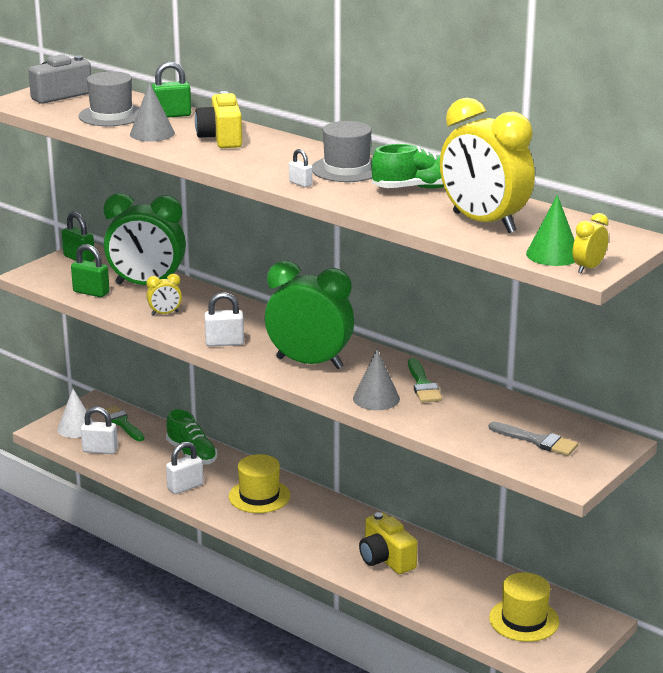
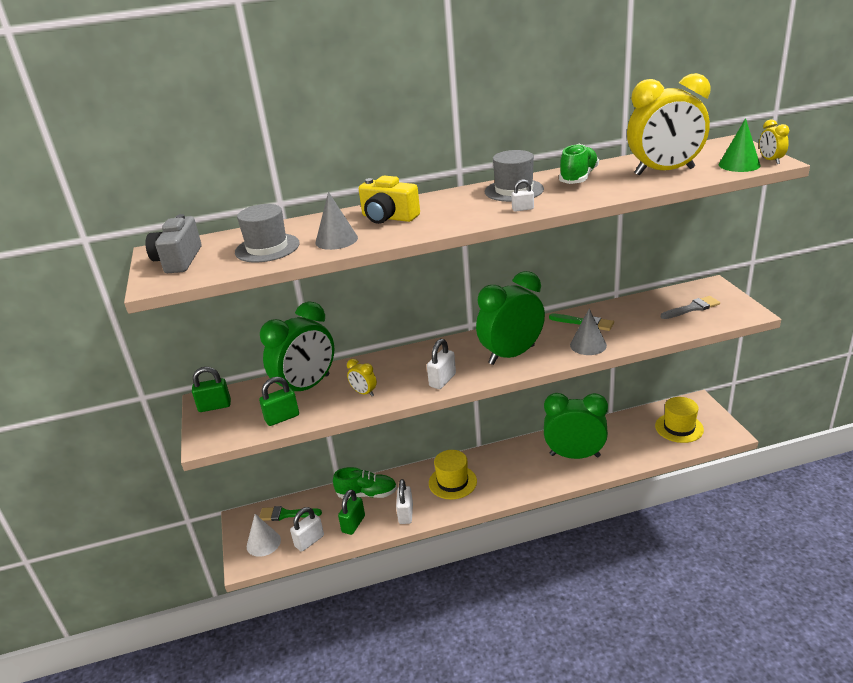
camera: 50 degrees left, 5 degrees up
yellow clock [146,274,182,315] -> yellow clock turned 105 degrees clockwise [347,359,377,396]
green padlock [151,61,191,118] -> green padlock moved to [338,489,365,535]
yellow camera [359,512,417,574] -> green clock [544,393,608,459]

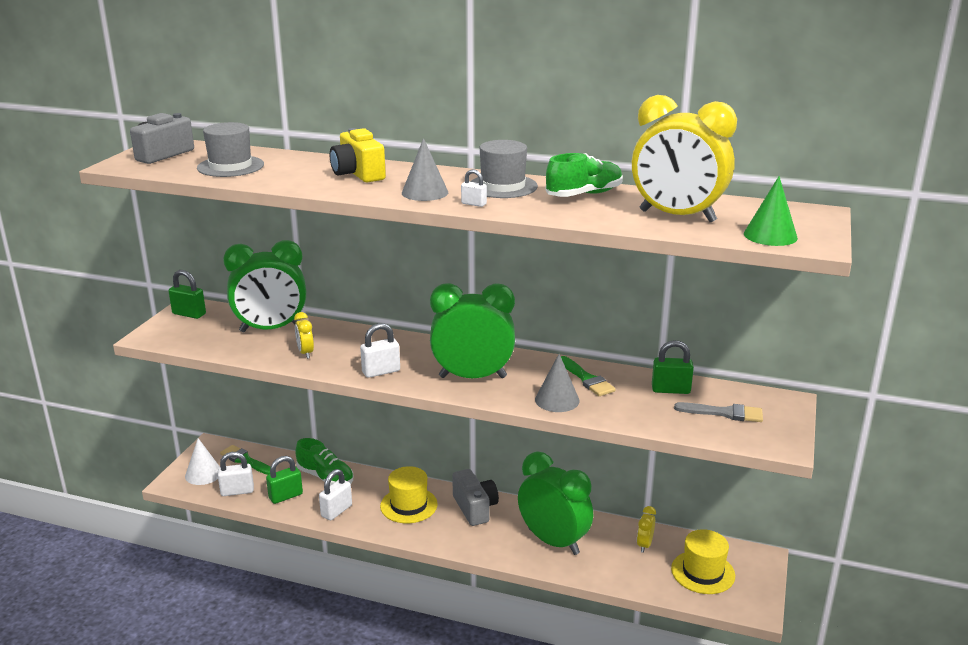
camera: 30 degrees right, 5 degrees down
green padlock [259,377,299,426] -> green padlock moved to [652,340,694,394]
grey cone [316,192,358,250] -> grey cone moved to [402,138,448,201]
yellow clock [759,119,789,164] -> yellow clock moved to [637,506,656,553]
none -> grey camera [452,469,499,526]

